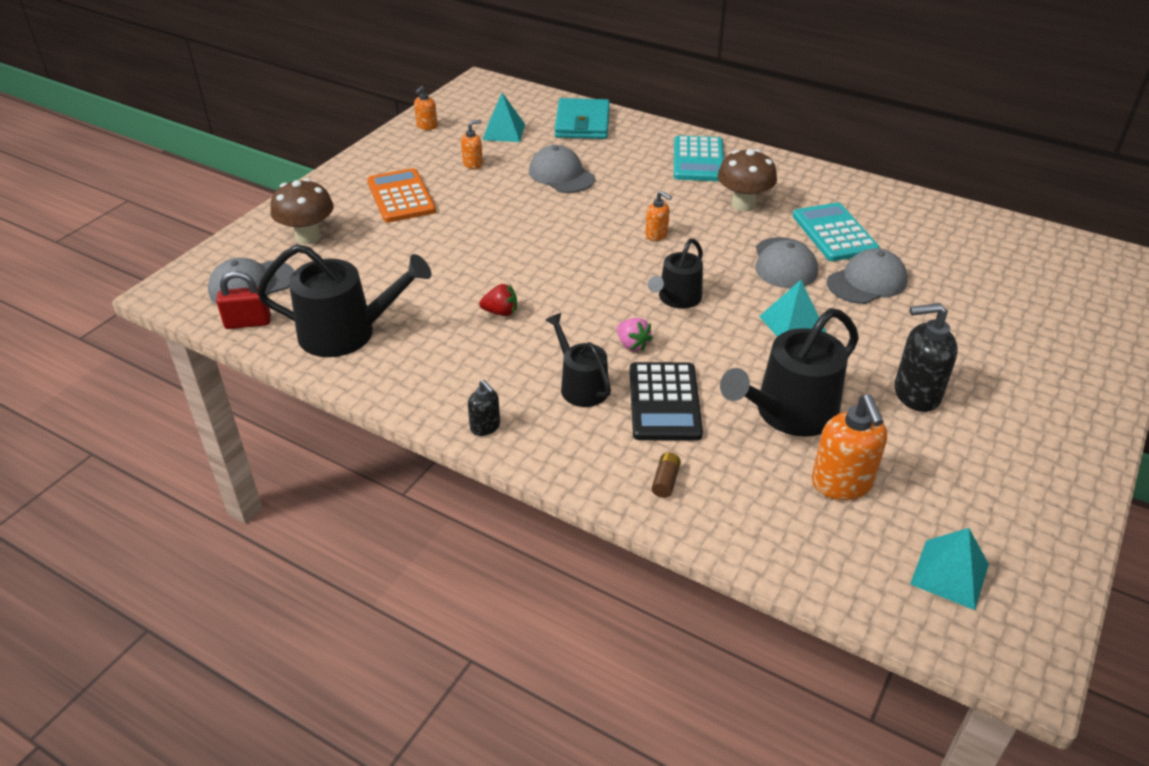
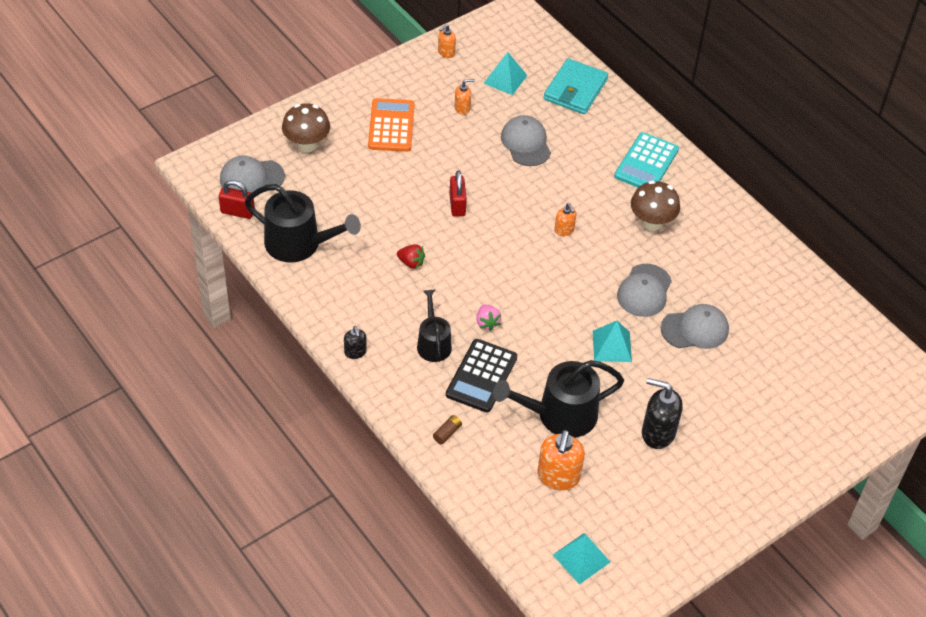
camera: 20 degrees right, 10 degrees up
black watering can [648,239,703,309] -> none
turquoise calculator [793,203,880,261] -> none
none -> red padlock [449,170,467,217]

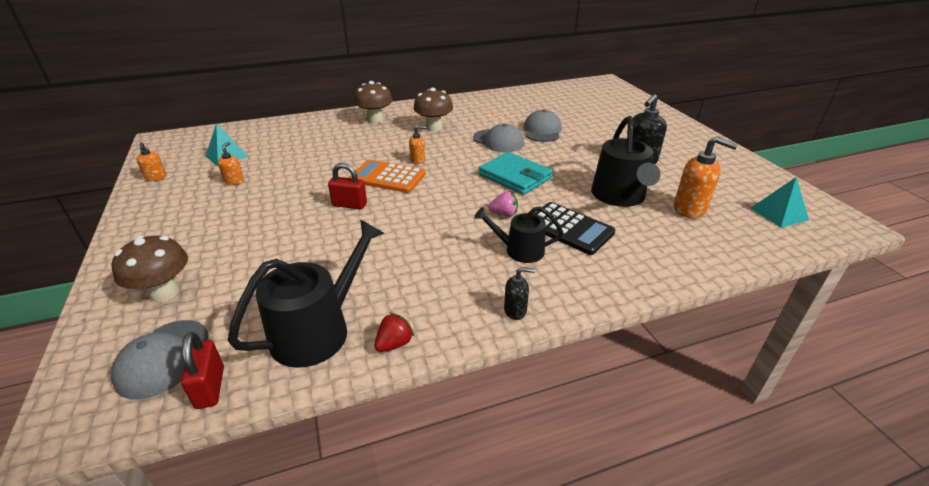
camera: 70 degrees left, 15 degrees down
red padlock [219,180,255,219] -> red padlock turned 45 degrees counterclockwise [181,332,224,409]
orange calculator [368,98,415,152] -> orange calculator moved to [349,159,426,193]
red strawberry [397,244,425,269] -> red strawberry moved to [375,313,414,352]
brown battery [433,415,462,445] -> none
grey cap [501,115,551,166] -> none
turquoise wallet [544,58,608,114] -> turquoise wallet moved to [479,152,553,195]
turquoise pyramid [593,321,632,362] -> none
turquoise calculator [614,132,679,188] -> brown mushroom [354,81,393,123]

